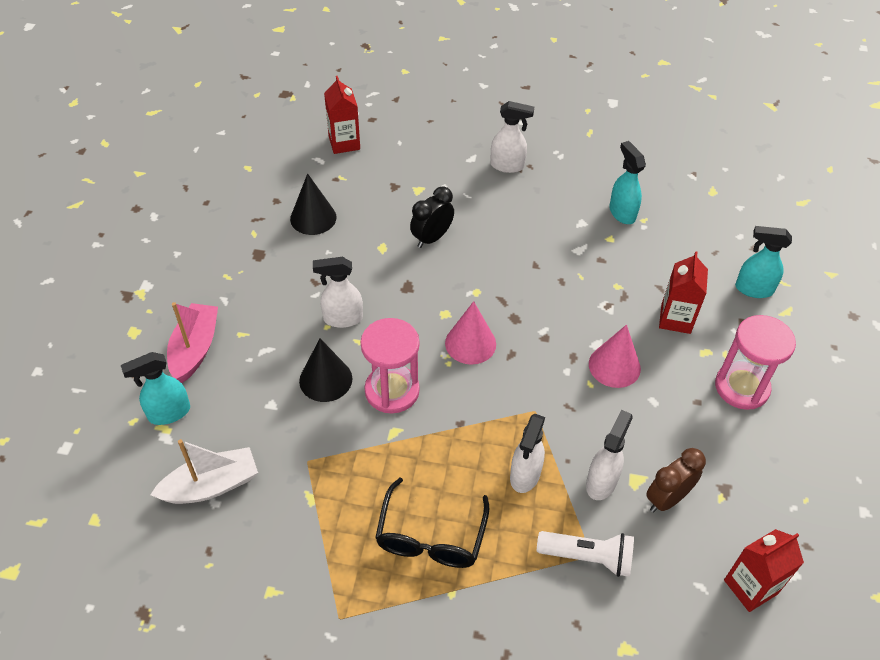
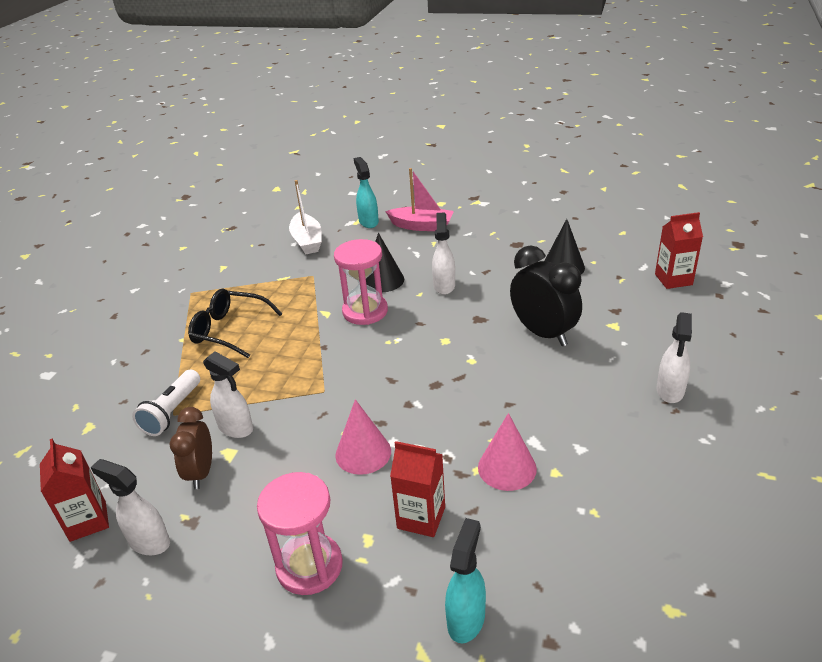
camera: 100 degrees right, 15 degrees down
black clock [410,186,454,248] -> black clock [510,245,582,346], size x1.54
pink cone [445,301,496,365] -> pink cone moved to [478,413,537,491]
white spray bottle [510,414,545,493] -> white spray bottle moved to [91,459,170,555]
turquoise spray bottle [609,141,646,224] -> none
brown clock [646,448,706,512] -> brown clock turned 150 degrees counterclockwise [170,407,212,489]

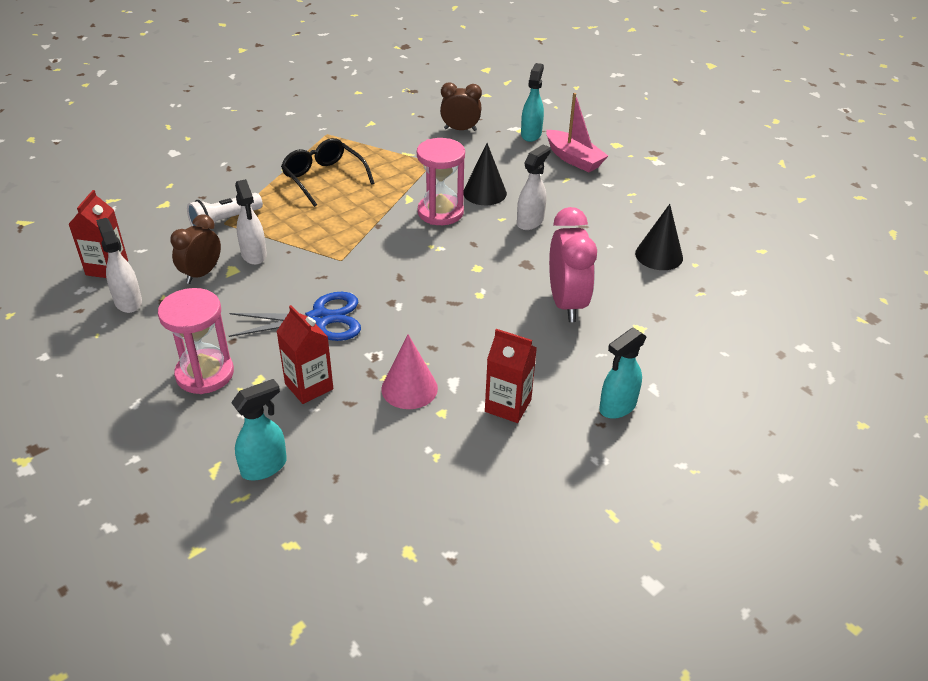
camera: 30 degrees right, 5 degrees up
white boat [289,180,322,254] -> brown clock [440,82,482,131]
pink cone [335,399,391,475] -> blue scissors [229,292,361,341]
black clock [510,245,582,346] -> pink clock [549,207,597,322]
red carton [655,212,703,289] -> red carton moved to [485,329,537,423]
white spray bottle [656,312,692,403] -> turquoise spray bottle [599,328,647,419]

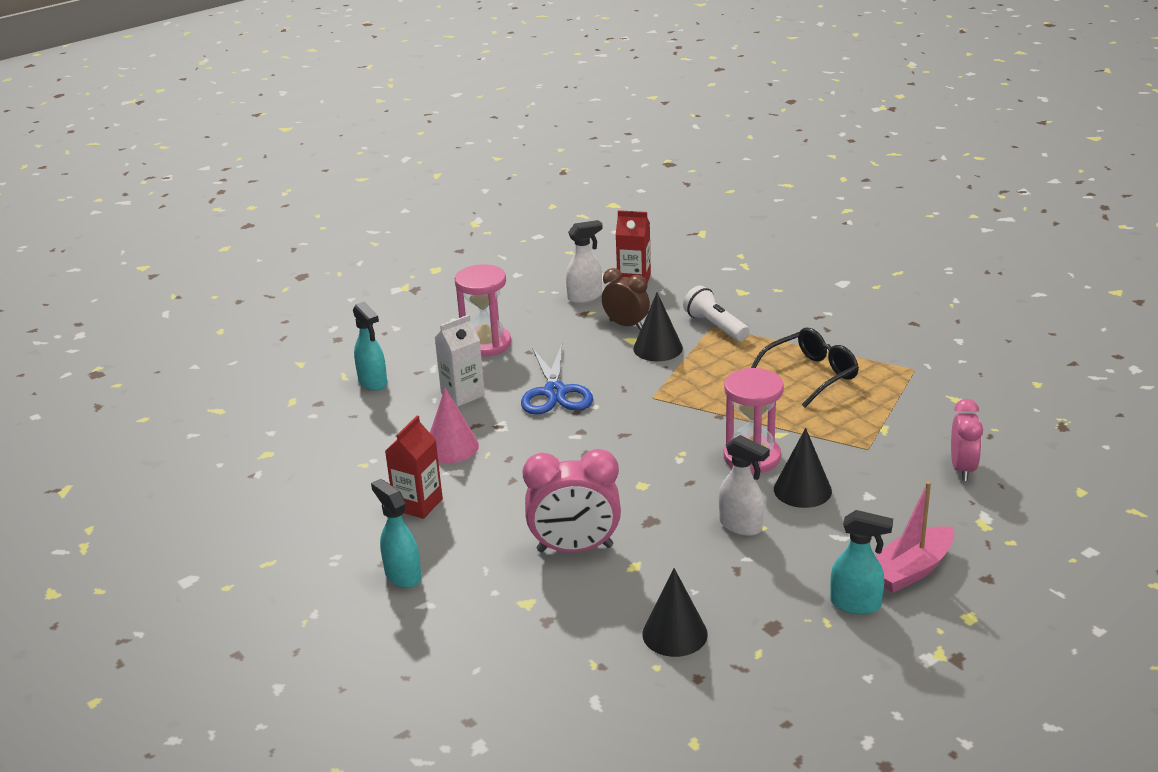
camera: 95 degrees right, 10 degrees down
white spray bottle [235,179,267,265] -> black cone [633,292,683,361]
red carton [276,305,333,404] -> white carton [435,315,485,407]
brown clock [440,82,482,131] -> pink clock [951,399,983,481]
turquoise spray bottle [521,63,544,142] -> turquoise spray bottle moved to [830,510,893,614]

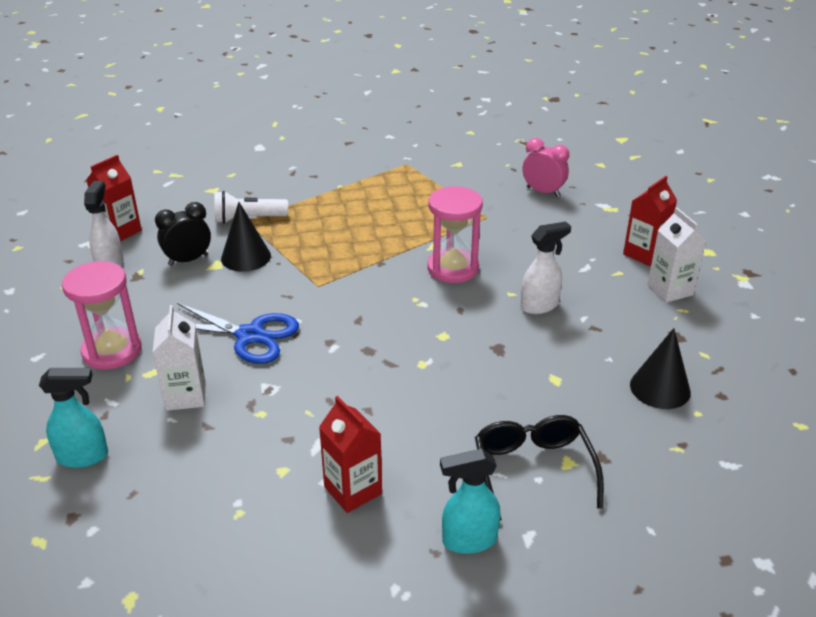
camera: 65 degrees left, 5 degrees up
pink cone [430,388,479,463] -> none
pink clock [523,449,621,553] -> none
brown clock [602,268,650,330] -> black clock [155,202,211,266]
black glasses [751,328,859,407] -> black glasses moved to [475,415,604,521]
black cone [774,428,832,508] -> none
turquoise spray bottle [830,510,893,614] -> white carton [647,207,707,303]
pink boat [876,481,954,593] -> red carton [623,176,677,266]

